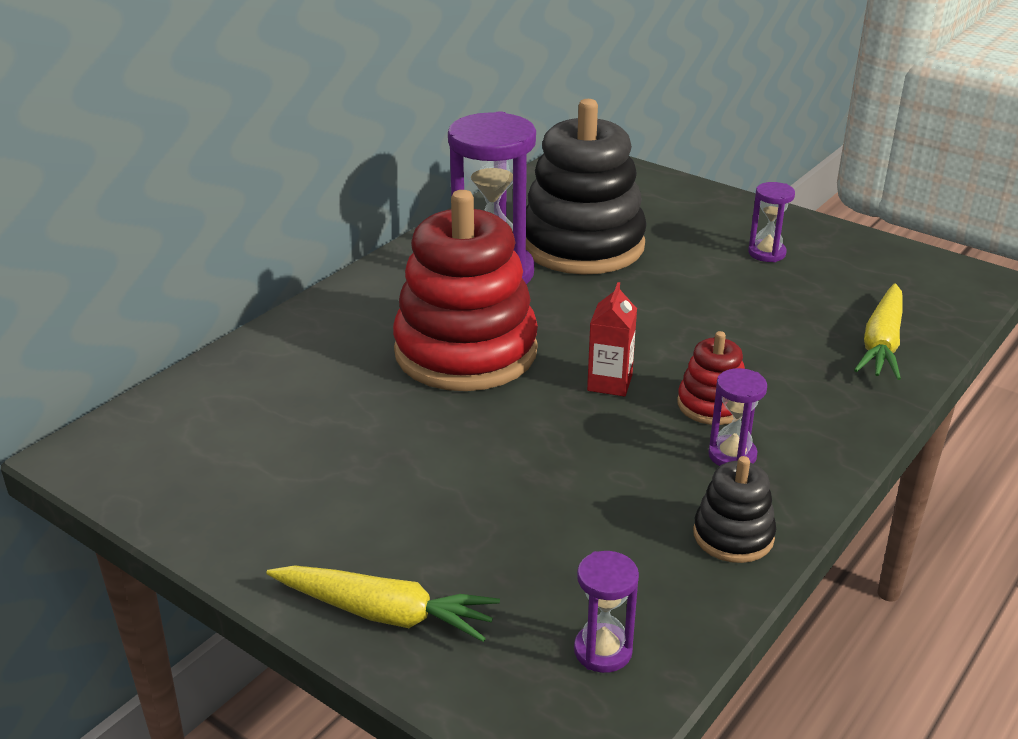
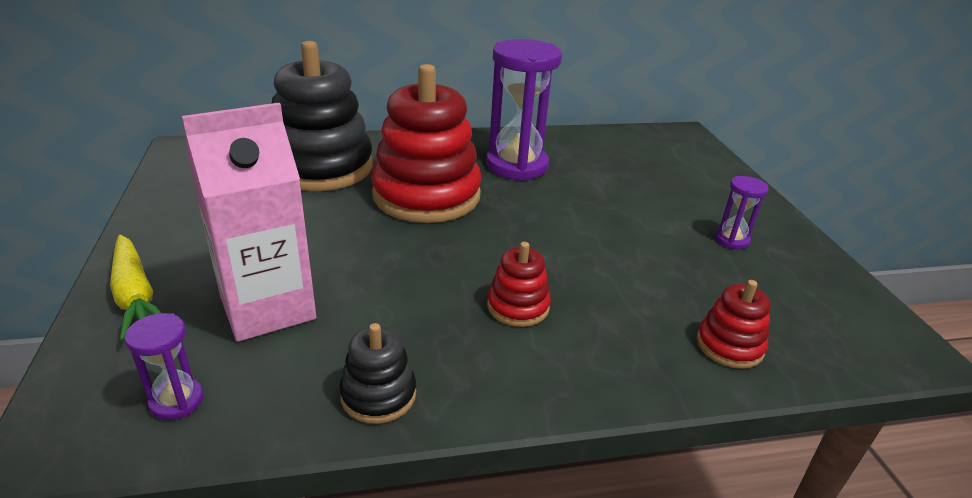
camera: 40 degrees right, 0 degrees up
black stacking toy [526,99,647,275] -> black stacking toy moved to [271,41,373,191]
red carton [587,282,637,397] -> none
purple hourglass [708,368,767,466] -> none
yellow carrot [854,283,903,380] -> red stacking toy [697,280,771,369]
none -> pink carton [182,103,316,342]

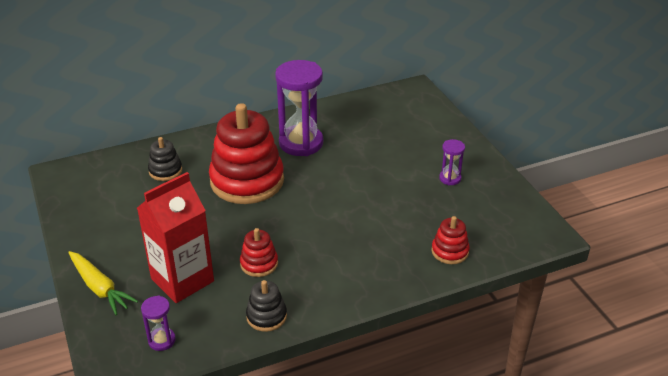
camera: 10 degrees left, 5 degrees up
pink carton [182,103,316,342] -> red carton [137,172,214,303]
black stacking toy [271,41,373,191] -> black stacking toy [148,137,182,181], size x0.46
red stacking toy [487,242,551,327] -> red stacking toy moved to [240,228,278,277]

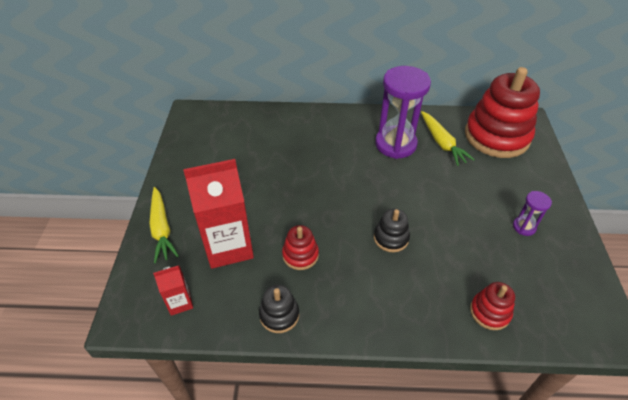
camera: 25 degrees right, 10 degrees up
purple hourglass [141,296,176,351] -> red carton [153,266,193,316]
black stacking toy [148,137,182,181] -> black stacking toy moved to [374,209,410,252]
red stacking toy [209,103,284,204] -> red stacking toy moved to [465,67,540,158]
none -> yellow carrot [421,111,475,166]

